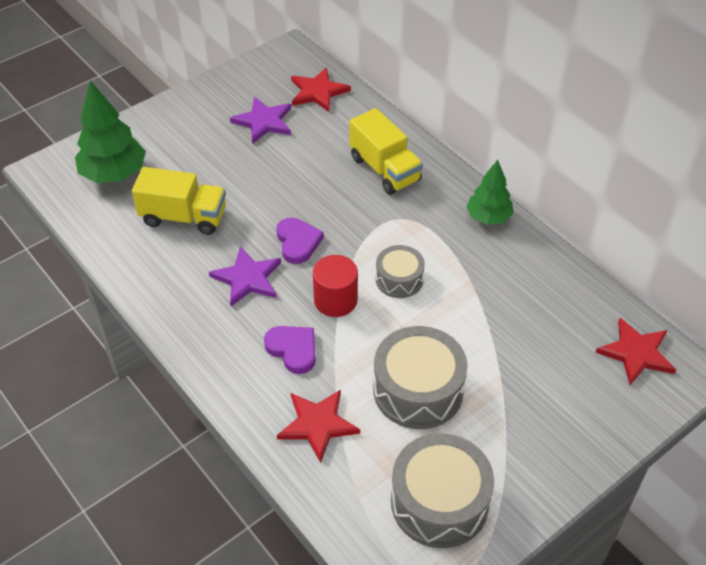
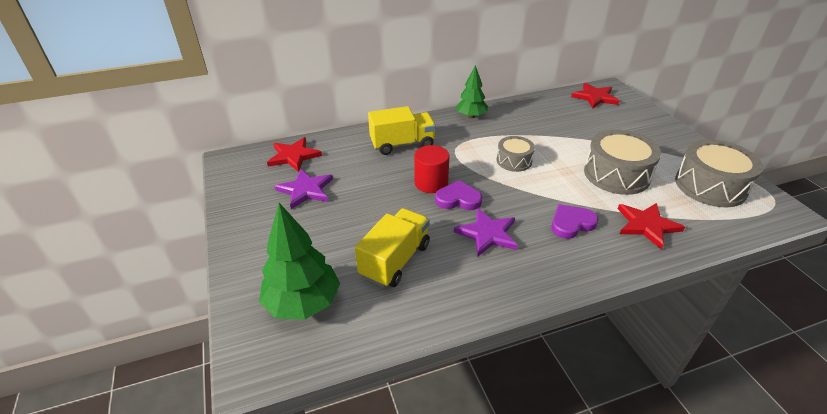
camera: 70 degrees left, 10 degrees down
red cylinder [313,255,358,317] -> red cylinder moved to [414,145,449,193]

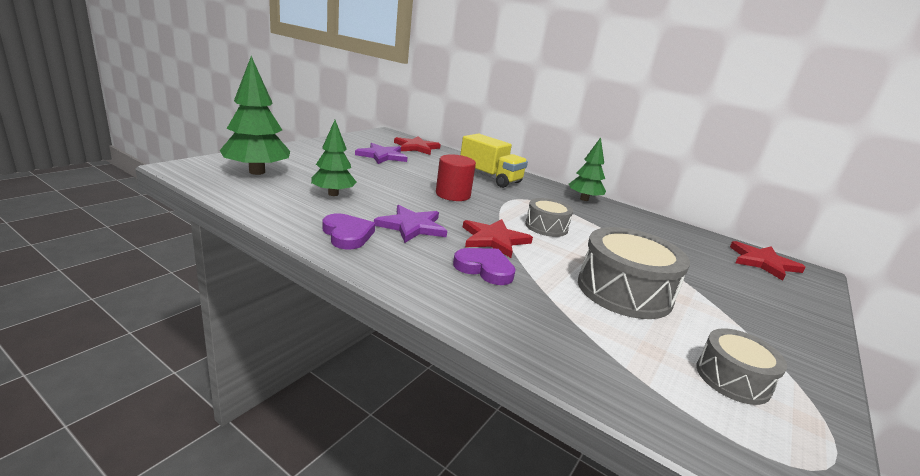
camera: 50 degrees right, 15 degrees down
yellow truck [355,208,430,288] -> green tree [311,120,357,196]
purple heart [435,180,482,210] -> purple heart moved to [322,213,375,250]
red star [618,203,685,250] -> red star moved to [463,219,533,258]
grey drum [675,139,763,207] -> grey drum [696,328,787,405], size x0.58

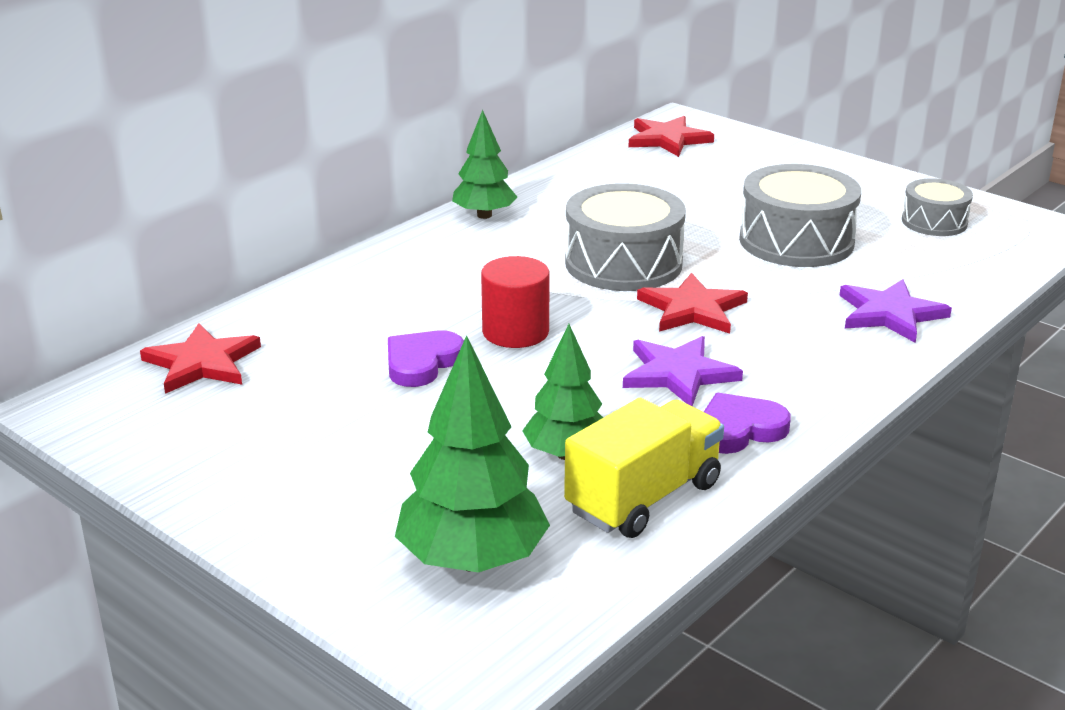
camera: 80 degrees left, 5 degrees up
purple star [355,143,407,164] -> purple star moved to [839,279,952,343]
purple heart [453,248,516,285] -> purple heart moved to [388,330,464,387]
yellow truck [460,133,528,188] -> yellow truck moved to [564,398,724,538]
grey drum [525,198,573,237] -> grey drum [565,183,686,291], size x1.73

